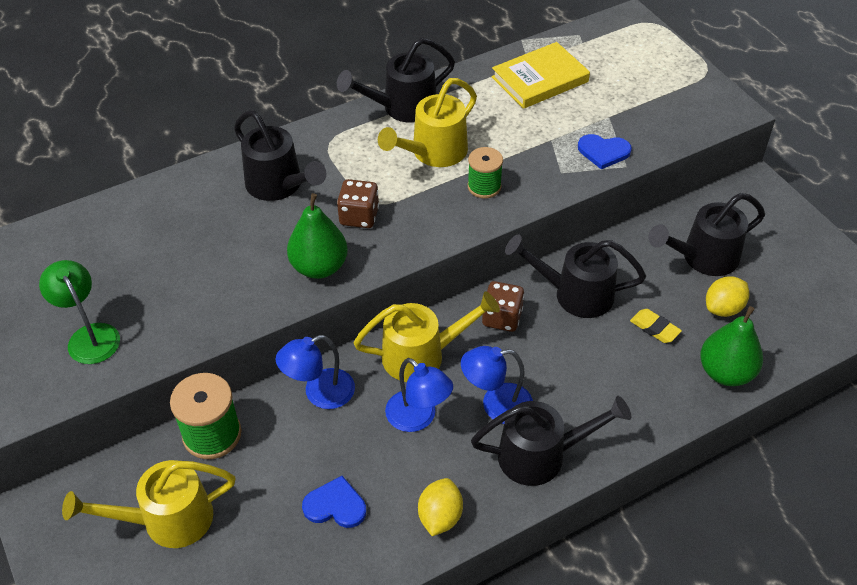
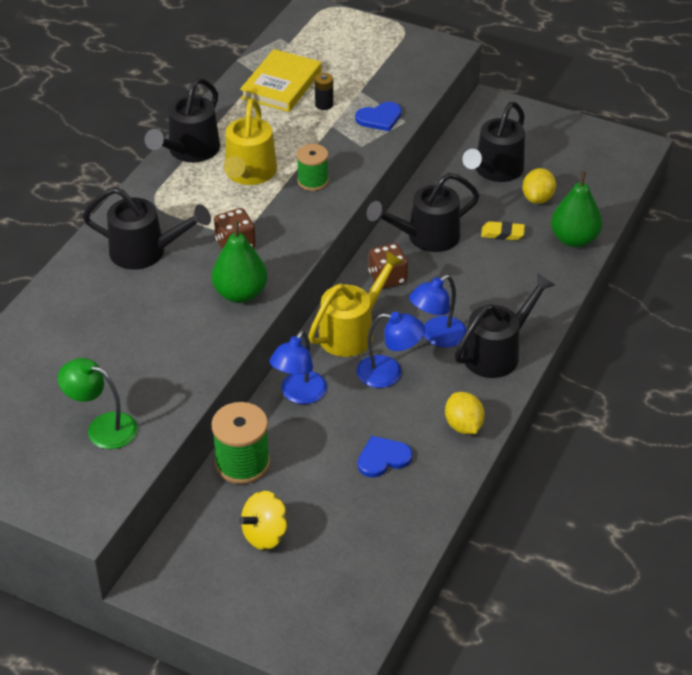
camera: 35 degrees left, 5 degrees down
yellow watering can [62,460,236,548] -> yellow spinning top [239,491,288,550]
none -> black battery [315,73,333,110]

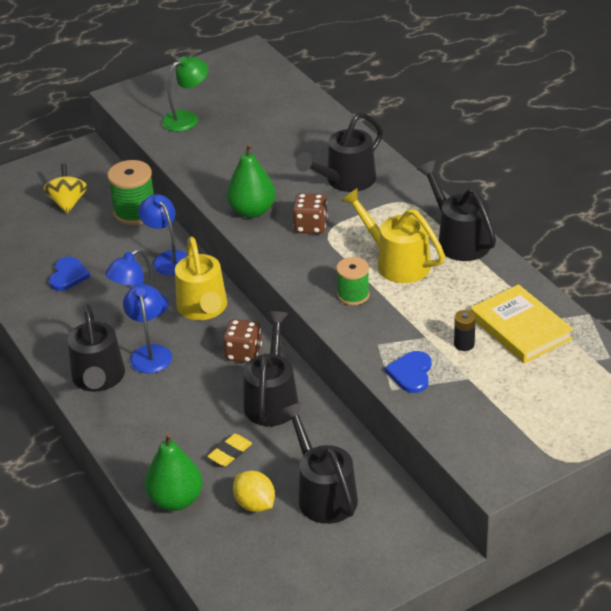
camera: 125 degrees right, 5 degrees down
yellow lemon [445,392,485,434] -> none

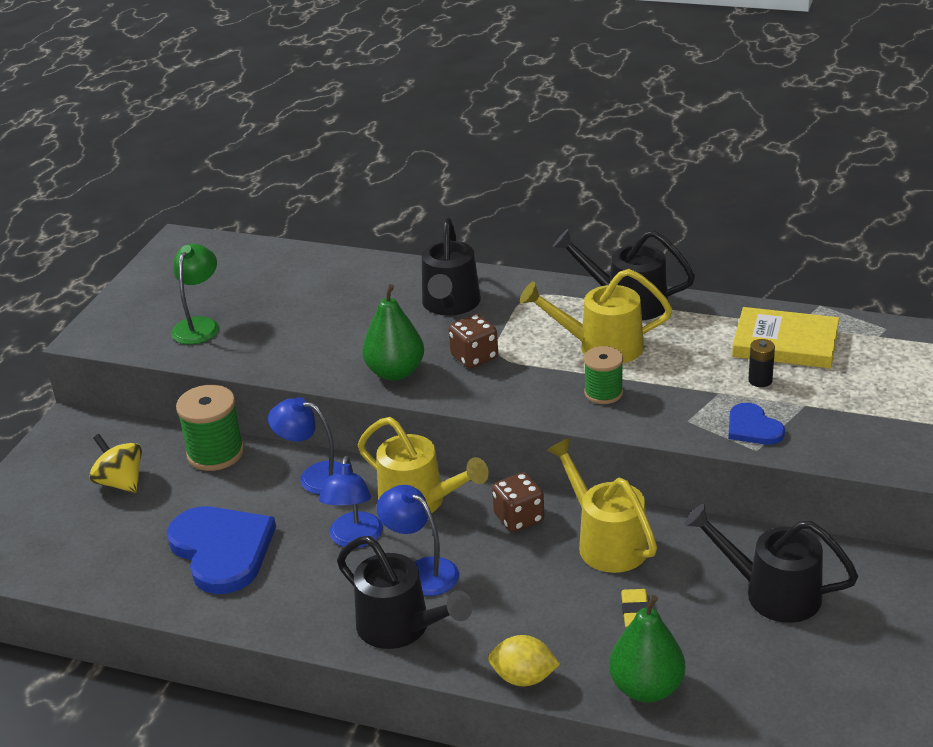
camera: 40 degrees left, 5 degrees down
blue heart [49,257,91,291] -> blue heart [167,506,276,594], size x1.92
yellow lemon [233,471,275,512] -> yellow lemon moved to [488,635,560,686]
black watering can [243,311,299,426] -> yellow watering can [546,438,657,573]

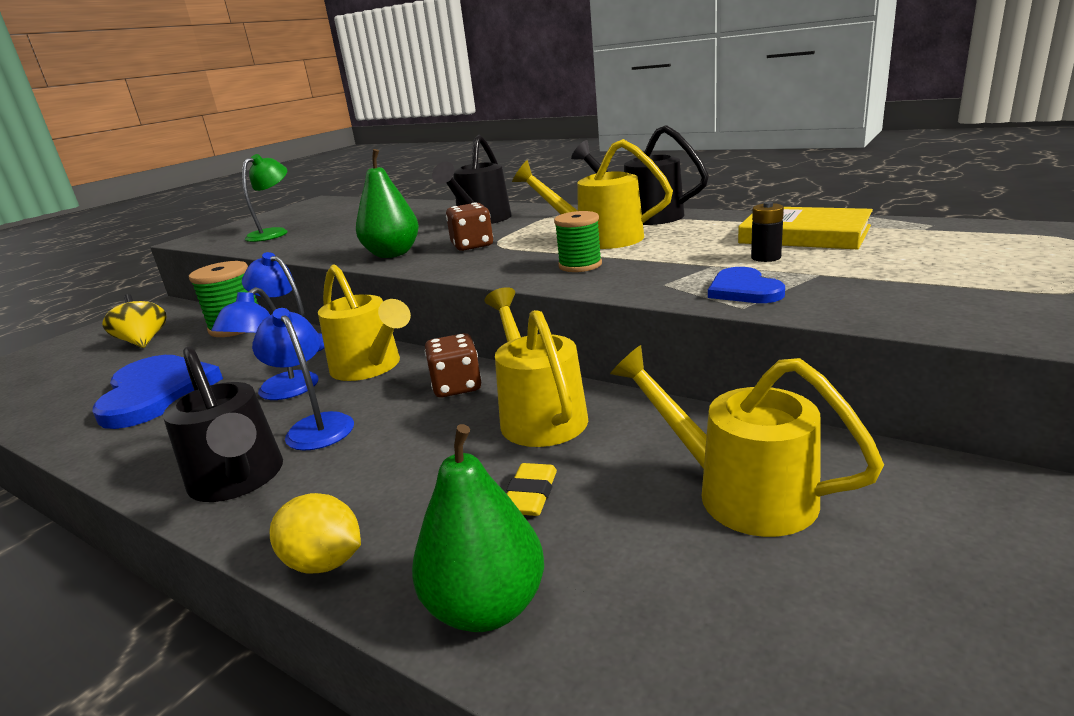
camera: 15 degrees right, 10 degrees down
black watering can [684,504,858,623] -> yellow watering can [610,345,884,537]

